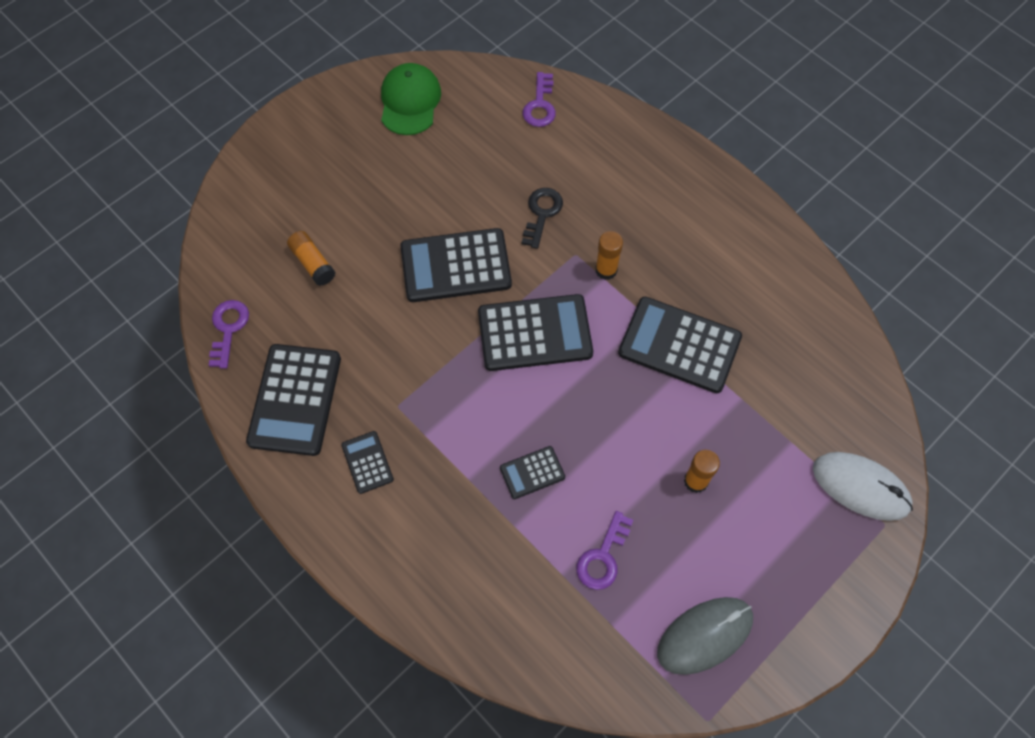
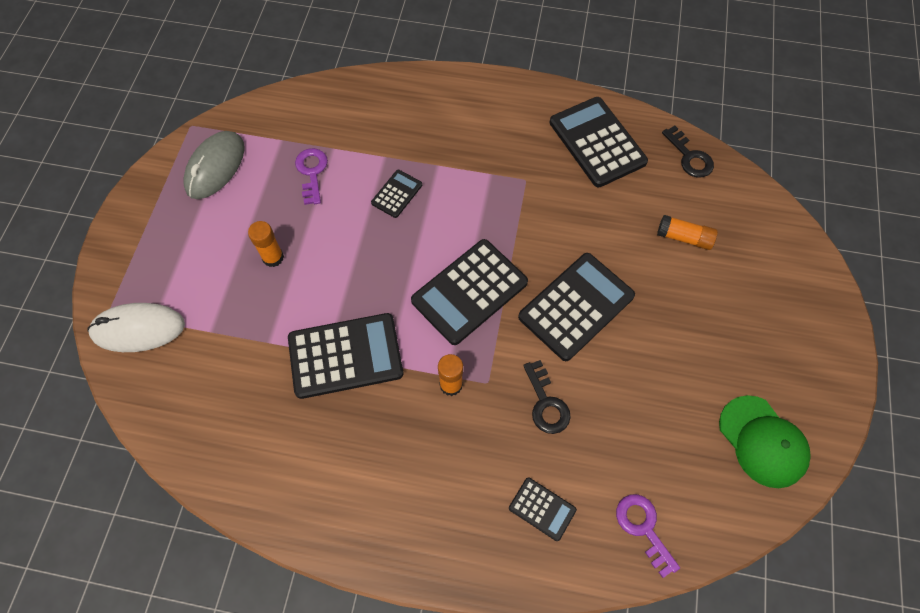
camera: 145 degrees right, 0 degrees up
purple key [209,300,249,369] -> black key [662,126,714,178]
black calculator [341,431,394,494] -> black calculator moved to [509,477,577,541]

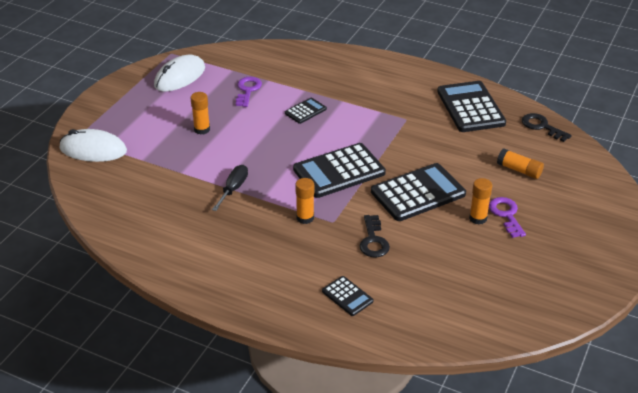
camera: 15 degrees right, 25 degrees down
grey mouse [183,131,245,199] -> white mouse [154,55,205,91]
black calculator [288,313,404,399] -> black screwdriver [212,165,248,211]
purple key [616,494,680,578] -> purple key moved to [489,197,526,238]
black key [662,126,714,178] -> black key turned 150 degrees clockwise [522,113,572,142]
green cap [719,395,811,488] -> none
none -> orange glue stick [469,178,492,224]

